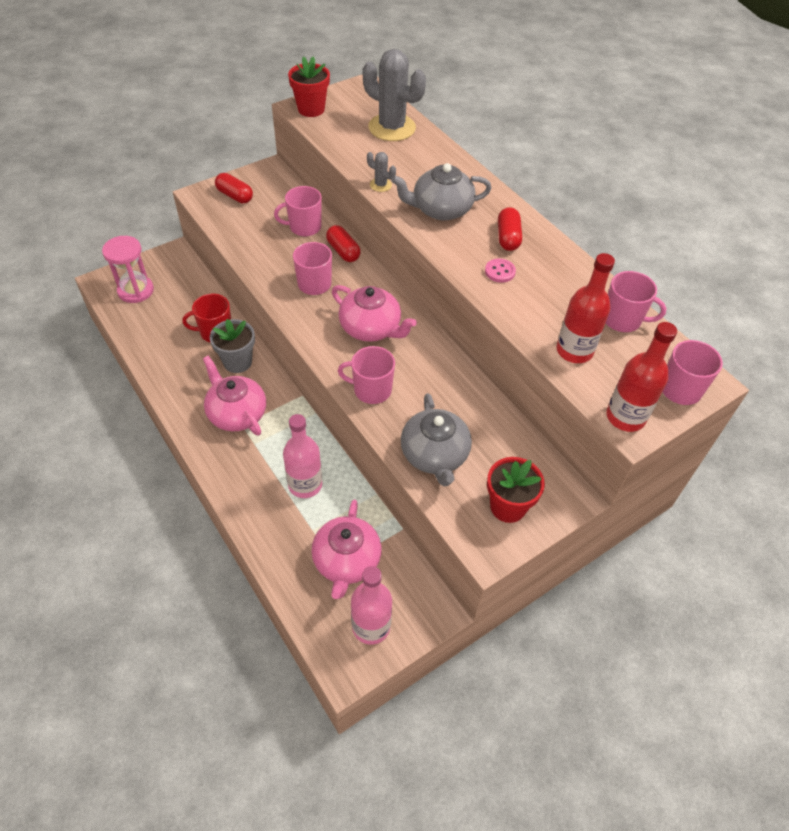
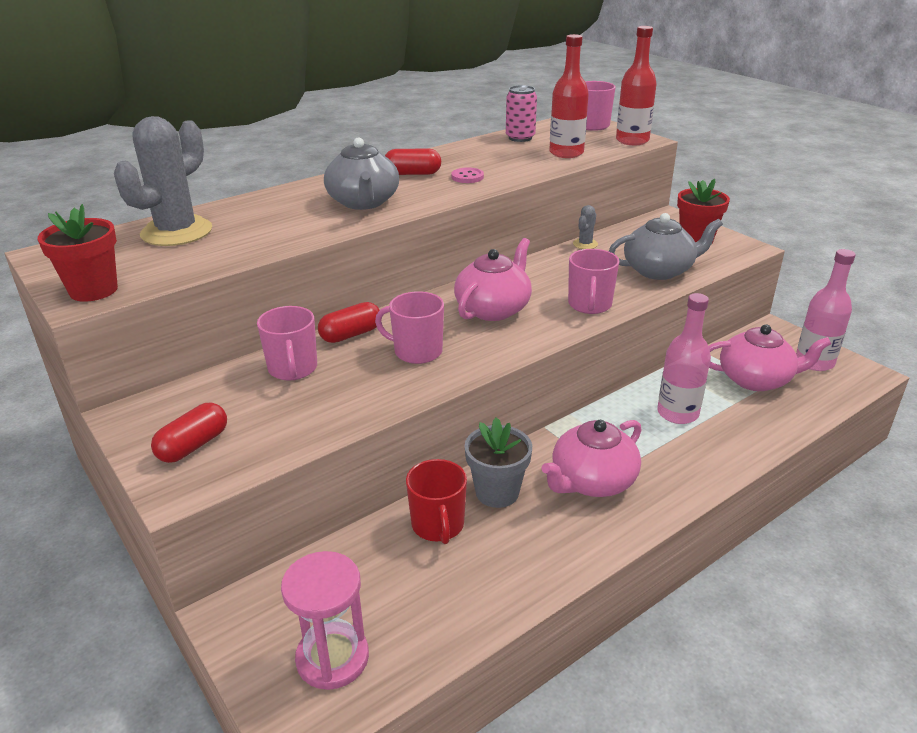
camera: 90 degrees left, 20 degrees down
grey cactus [367,152,396,192] -> grey cactus moved to [573,205,598,249]
pink mug [606,271,666,332] -> pink can [506,85,537,142]

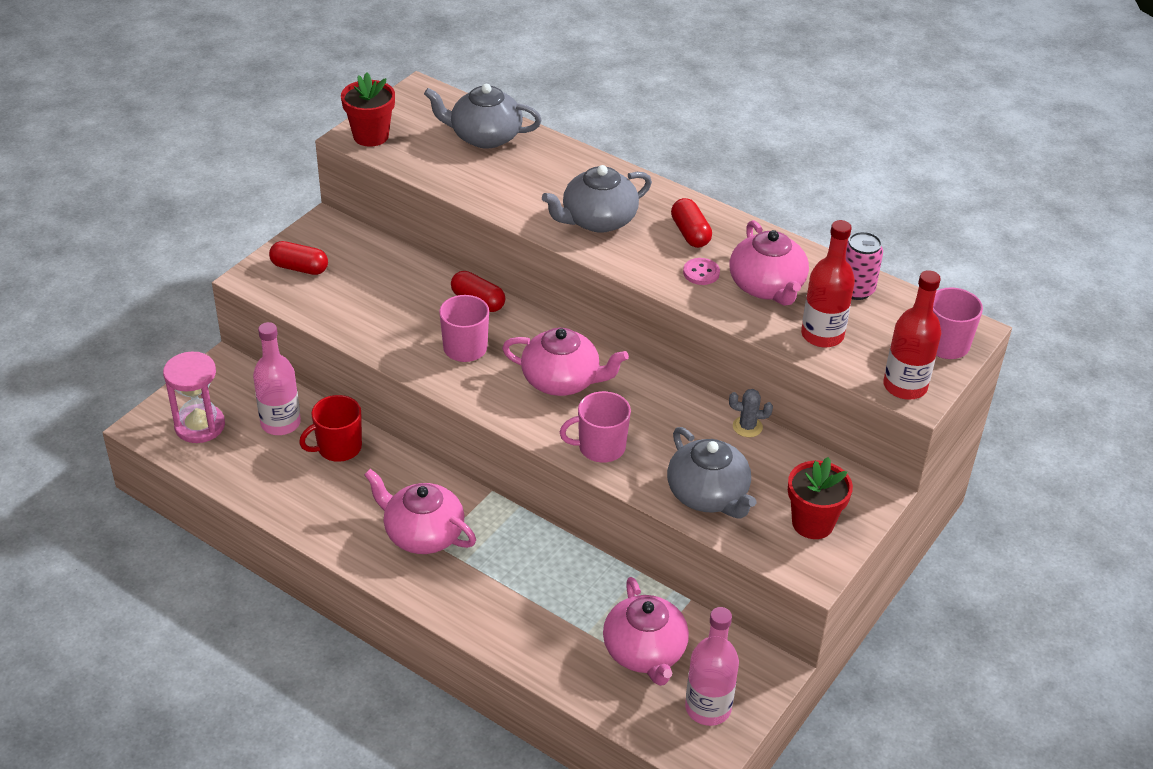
camera: 70 degrees right, 10 degrees up
grey cactus [114,116,212,246] -> grey teapot [424,84,541,149]
pink mug [257,306,317,381] -> none
grey flower pot [465,417,532,508] -> none
pink bottle [657,293,711,424] -> pink bottle moved to [253,322,301,435]
none -> pink teapot [730,220,809,306]

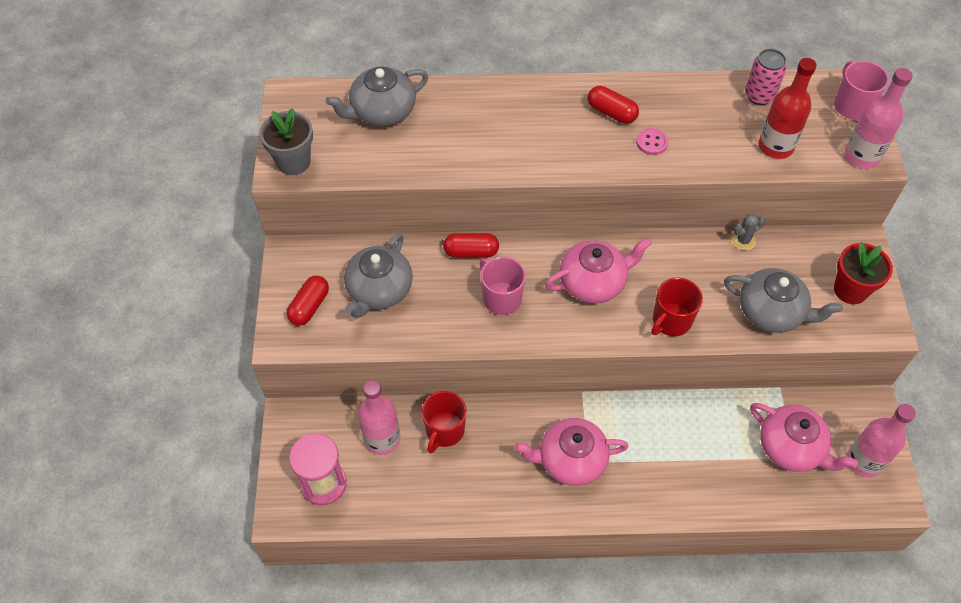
camera: 35 degrees left, 15 degrees up
red capsule [269,241,328,275] -> red capsule turned 45 degrees counterclockwise [287,275,329,326]
red flower pot [341,73,395,147] -> grey flower pot [259,108,313,175]
grey teapot [542,165,652,233] -> grey teapot moved to [344,233,413,318]
pink mug [560,391,631,463] -> red mug [651,278,703,336]
pink teapot [730,220,809,306] -> none
red bottle [883,270,941,400] -> pink bottle [845,68,913,169]

